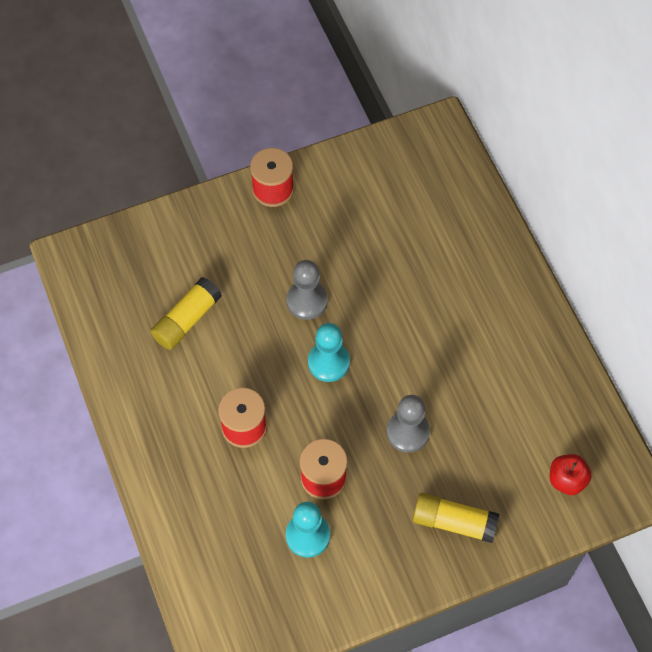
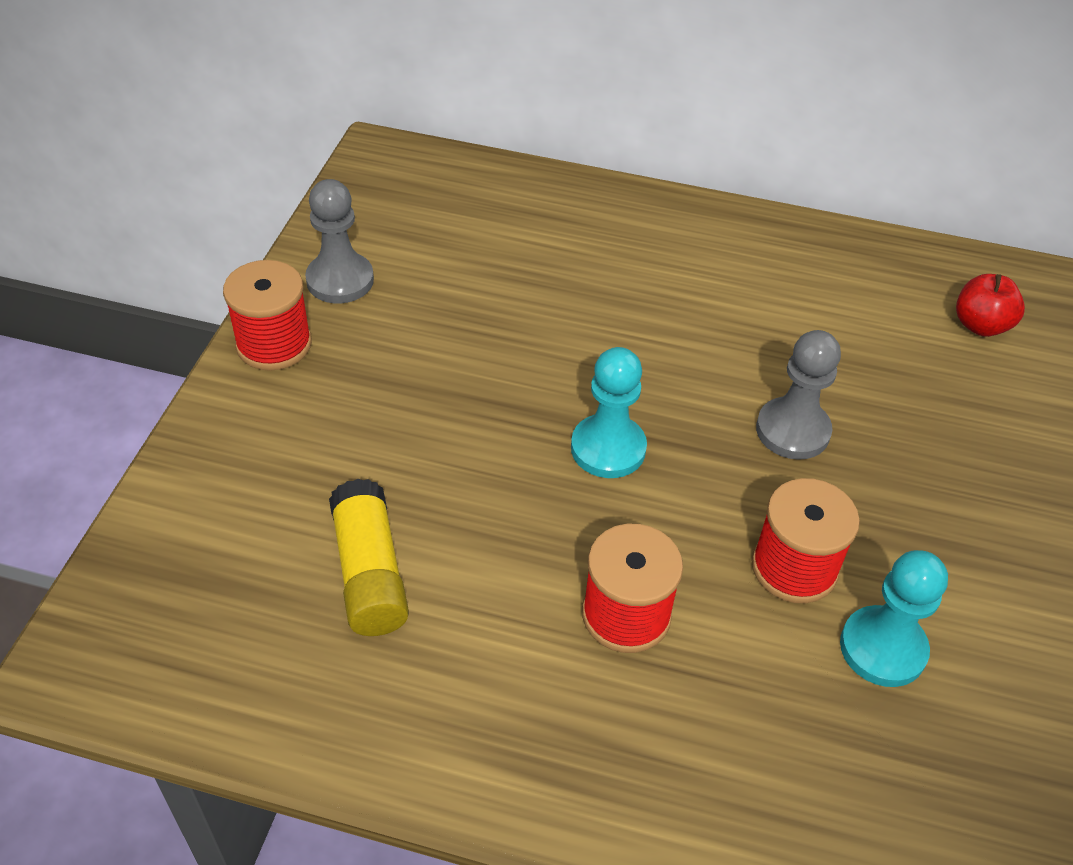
camera: 55 degrees left, 15 degrees down
grey pawn [287,260,328,320] -> grey pawn moved to [305,179,374,303]
yellow glue stick [413,493,499,543] -> none

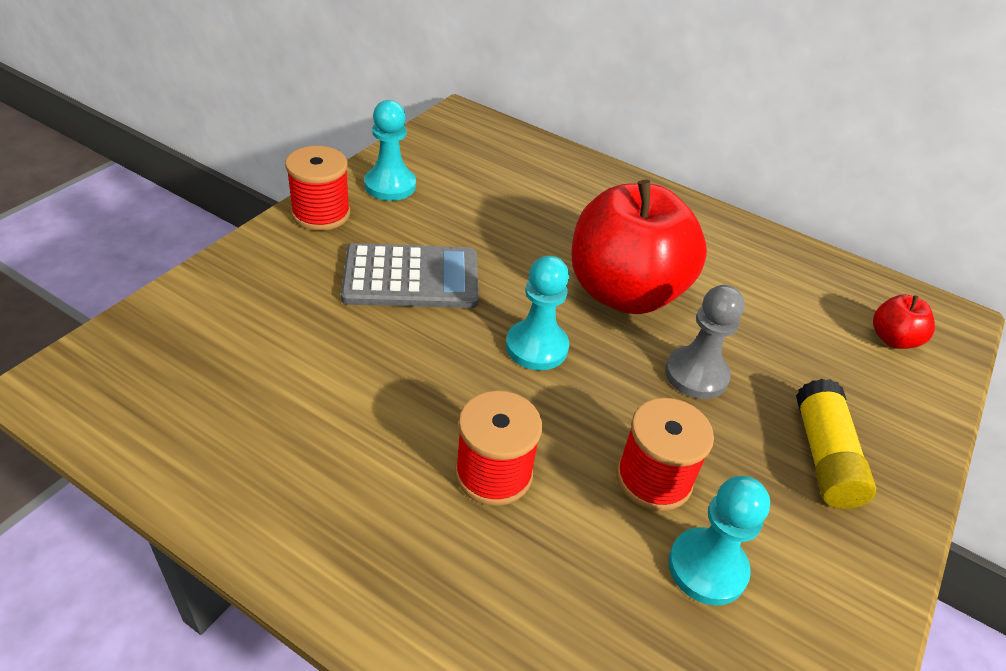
camera: 15 degrees right, 5 degrees down
grey pawn [305,179,374,303] -> turquoise pawn [364,100,416,201]
yellow glue stick [329,479,409,636] -> yellow glue stick moved to [796,379,876,509]
none -> grey calculator [341,243,479,308]
none -> red apple [571,180,707,314]

